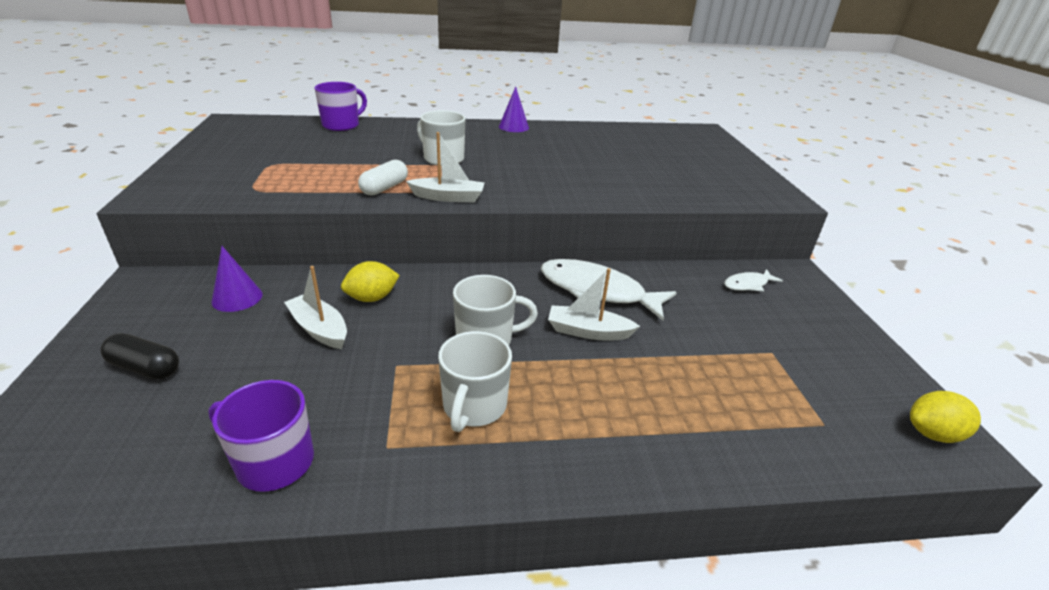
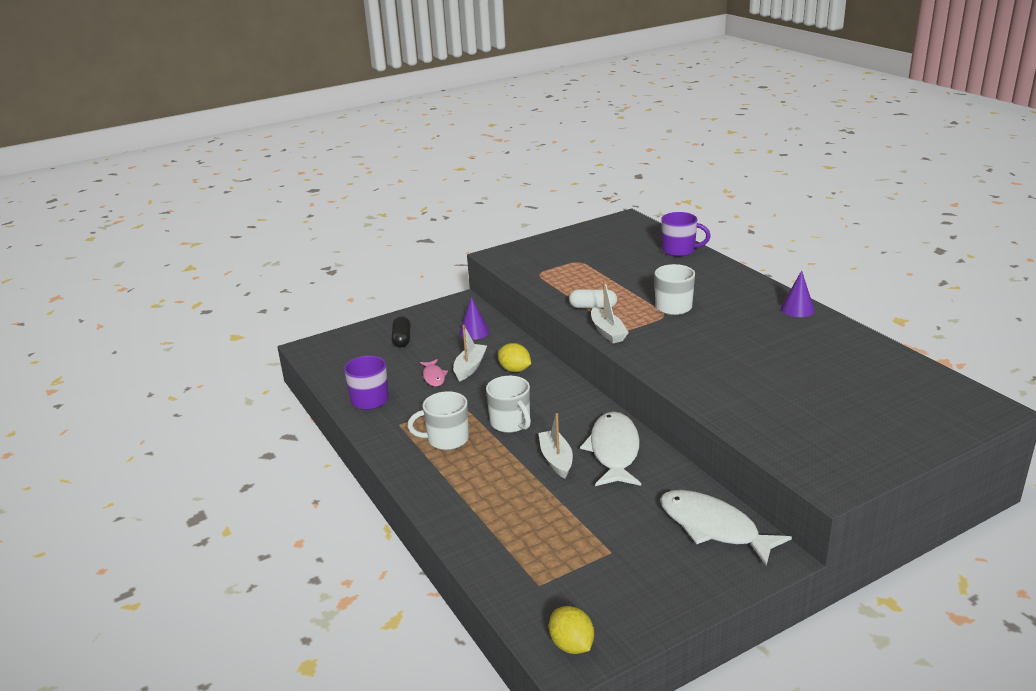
camera: 70 degrees right, 5 degrees down
white fish [724,269,783,291] -> white fish [660,490,792,566], size x2.02
none -> pink fish [420,359,448,387]

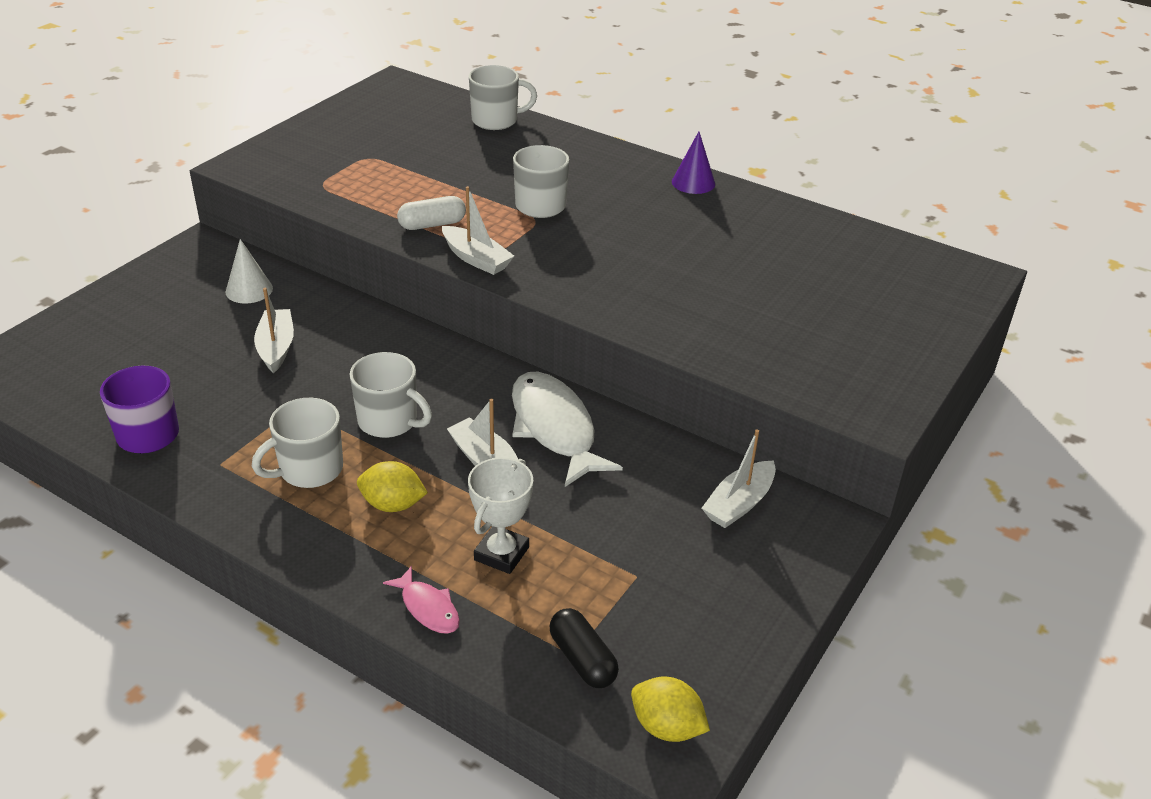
camera: 30 degrees left, 10 degrees up
black capsule [392,317,410,348] -> black capsule moved to [550,608,619,688]
pink fish [420,359,448,387] -> pink fish moved to [383,566,460,634]
purple cone [459,297,490,340] -> white cone [226,239,273,303]
yellow lemon [498,343,531,372] -> yellow lemon moved to [357,461,428,512]
white fish [660,490,792,566] -> white boat [702,429,776,528]
purple mug [661,212,711,257] -> white mug [469,65,537,130]
none -> white trophy [468,457,533,574]

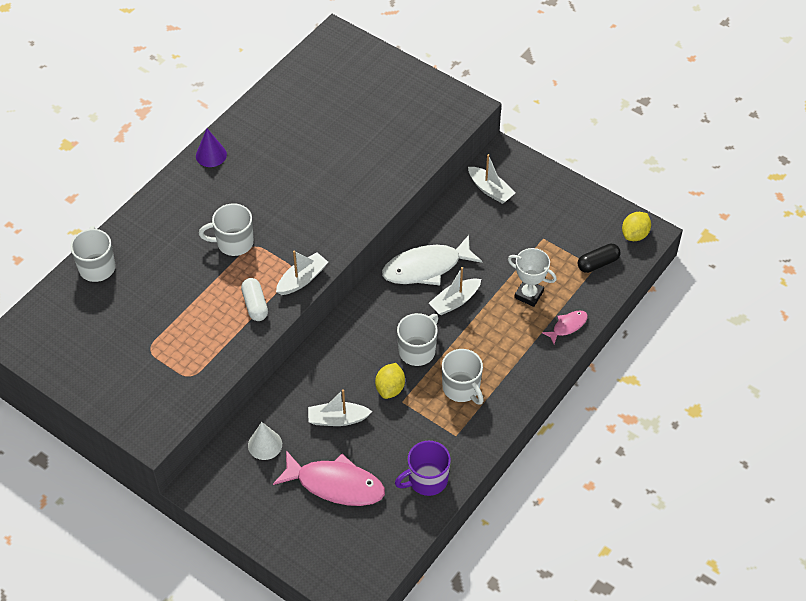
camera: 85 degrees left, 15 degrees up
yellow lemon [357,461,428,512] -> yellow lemon moved to [375,363,405,399]
none -> pink fish [273,450,385,506]

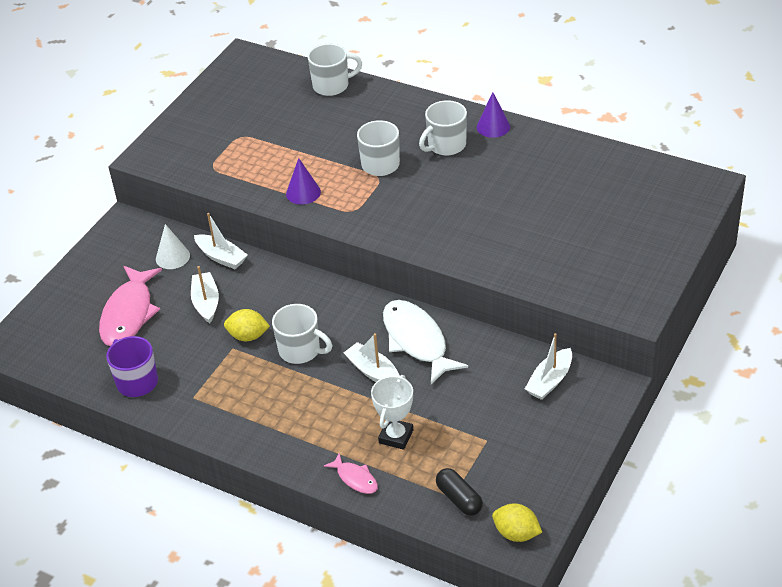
camera: 85 degrees right, 10 degrees down
white capsule [241,278,268,321] -> purple cone [286,158,321,205]
white boat [276,250,328,295] -> white boat moved to [194,213,248,269]
white mug [442,349,484,405] -> white mug moved to [419,100,467,156]

